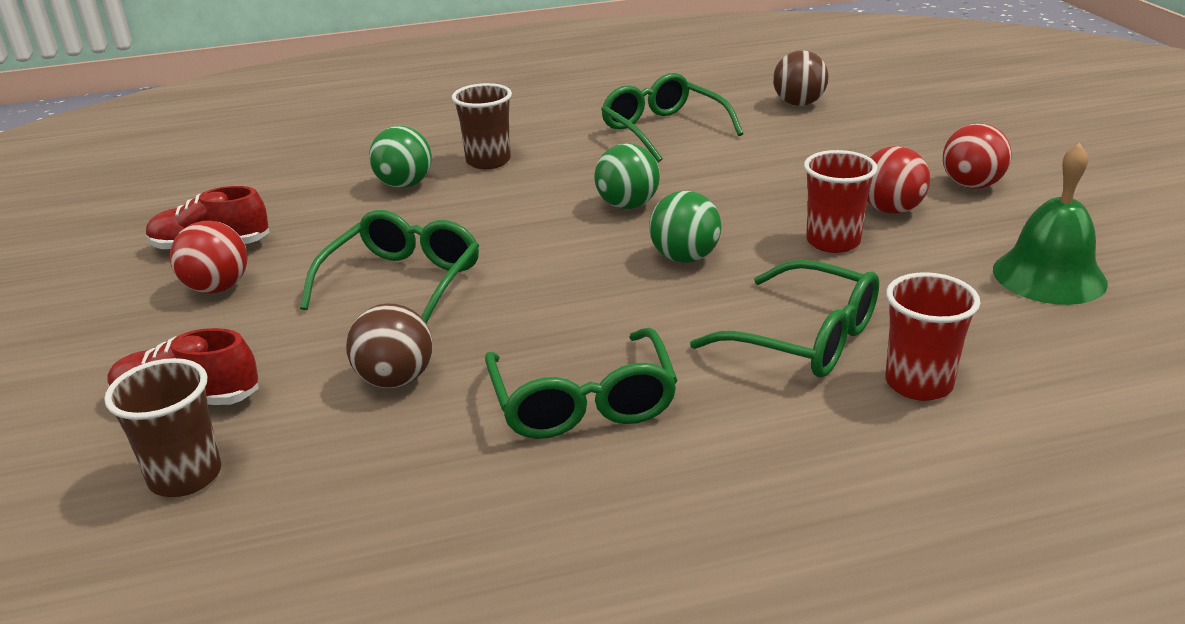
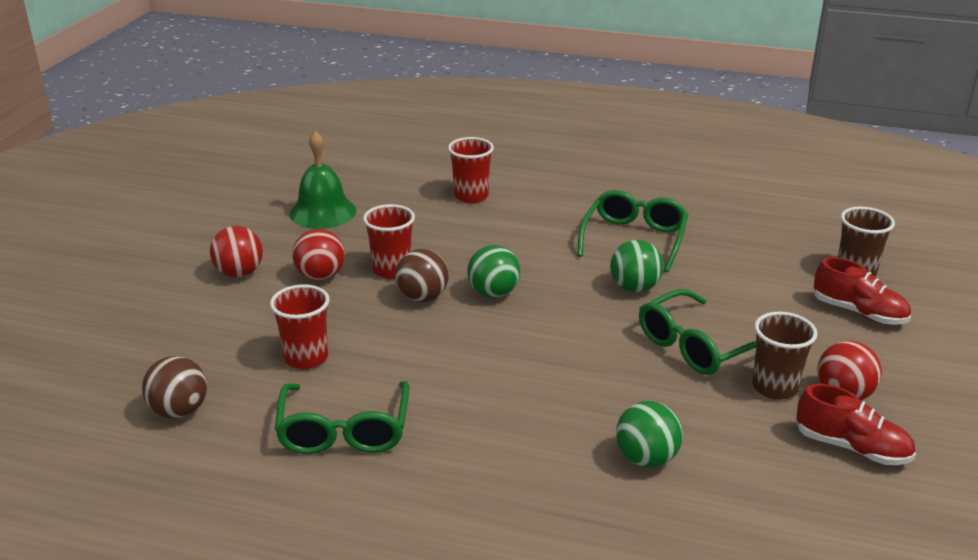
camera: 150 degrees left, 0 degrees up
brown ball [346,303,432,388] -> brown ball moved to [395,249,449,302]
brown cup [452,83,512,169] -> brown cup moved to [752,312,817,400]
green ball [594,143,660,209] -> green ball moved to [610,240,664,292]
green glasses [690,259,879,378] -> none
none -> red cup [270,284,330,369]

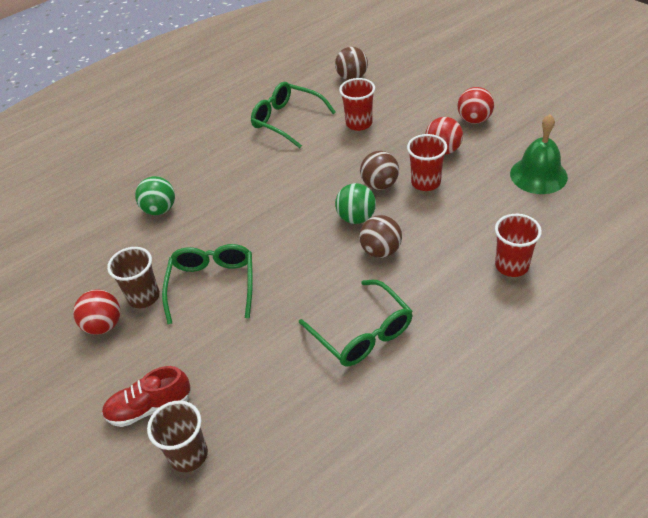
camera: 130 degrees right, 15 degrees up
green ball [610,240,664,292] -> none
red shoe [796,384,916,465] -> none
none -> brown ball [359,215,402,258]

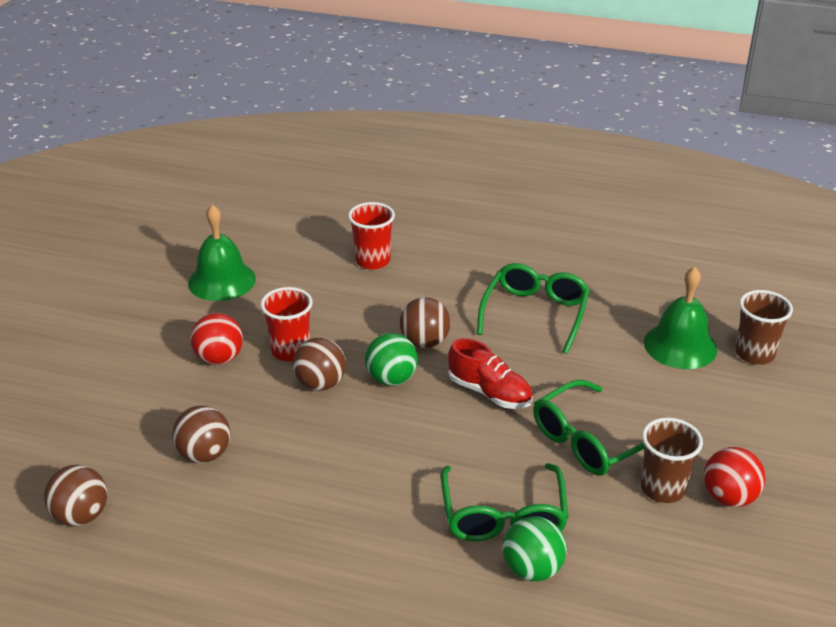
camera: 130 degrees left, 10 degrees down
red shoe [102,366,191,427] -> red shoe moved to [448,338,533,409]
green glasses [251,82,336,148] -> green glasses moved to [441,463,569,541]
red cup [339,78,375,131] -> brown ball [172,406,230,463]
red ball [458,87,494,124] -> none
none -> green bell [644,267,717,369]

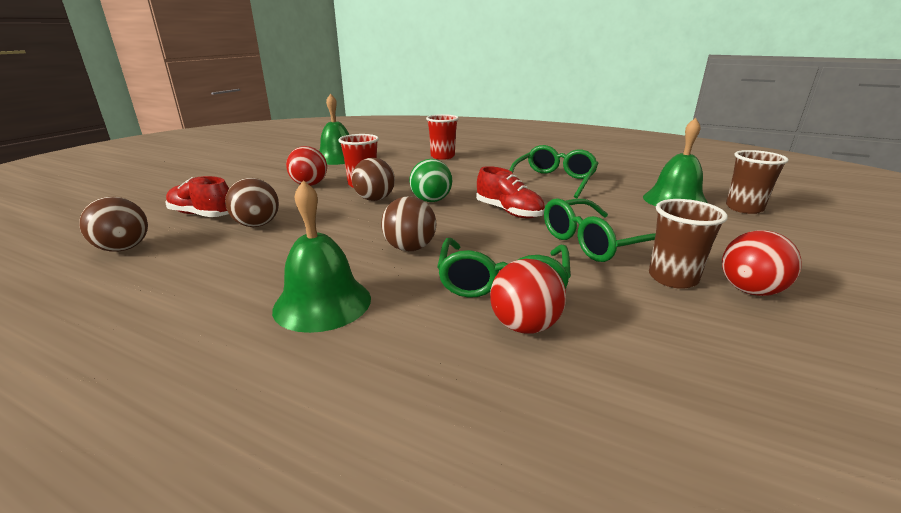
camera: 10 degrees right, 10 degrees down
brown ball [400,297,451,348] -> brown ball moved to [381,196,436,251]
green ball [502,516,567,581] -> red ball [490,259,566,334]
none -> red shoe [165,176,229,217]
none -> green bell [272,180,371,333]

